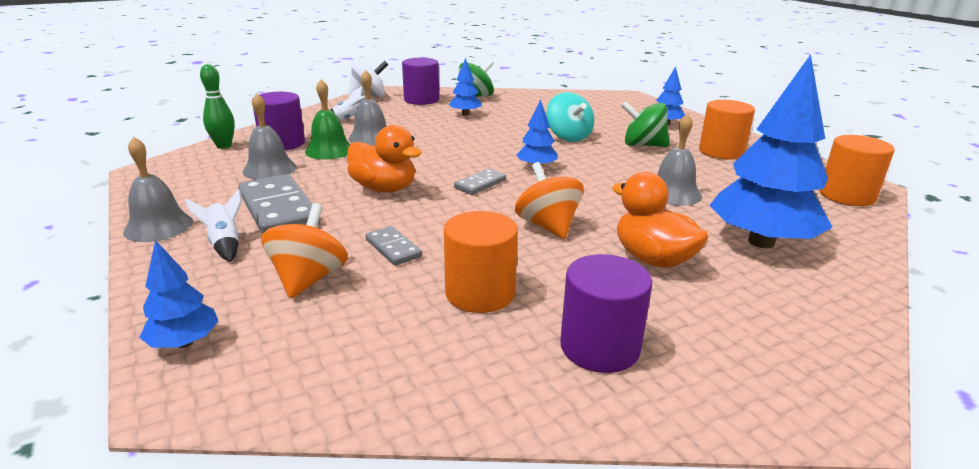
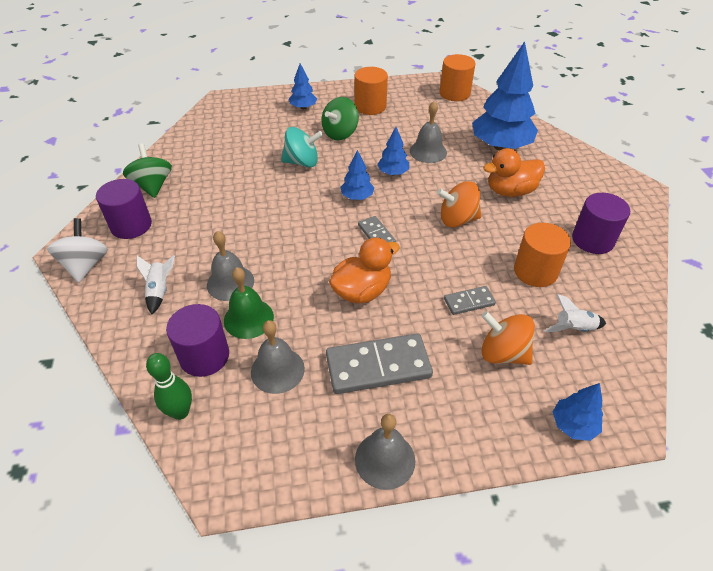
camera: 70 degrees left, 20 degrees up
white rocket [185,189,242,262] -> white rocket moved to [544,294,606,332]
blue tree [449,58,482,116] -> blue tree moved to [377,127,409,175]

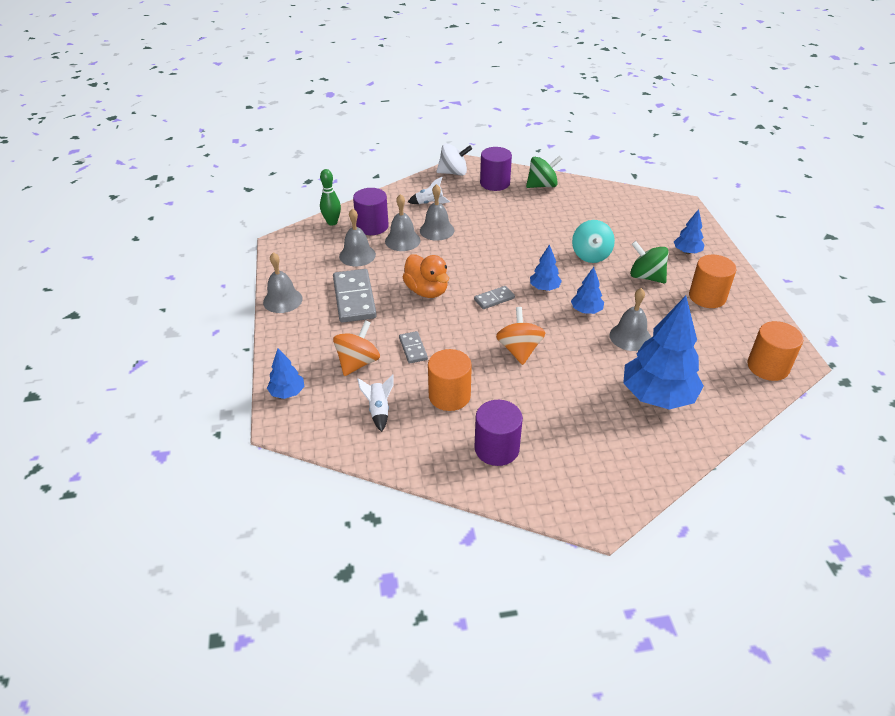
camera: 90 degrees right, 5 degrees down
green bell [224,267,274,339] -> grey bell [385,194,421,251]
orange duck [483,148,545,197] -> none

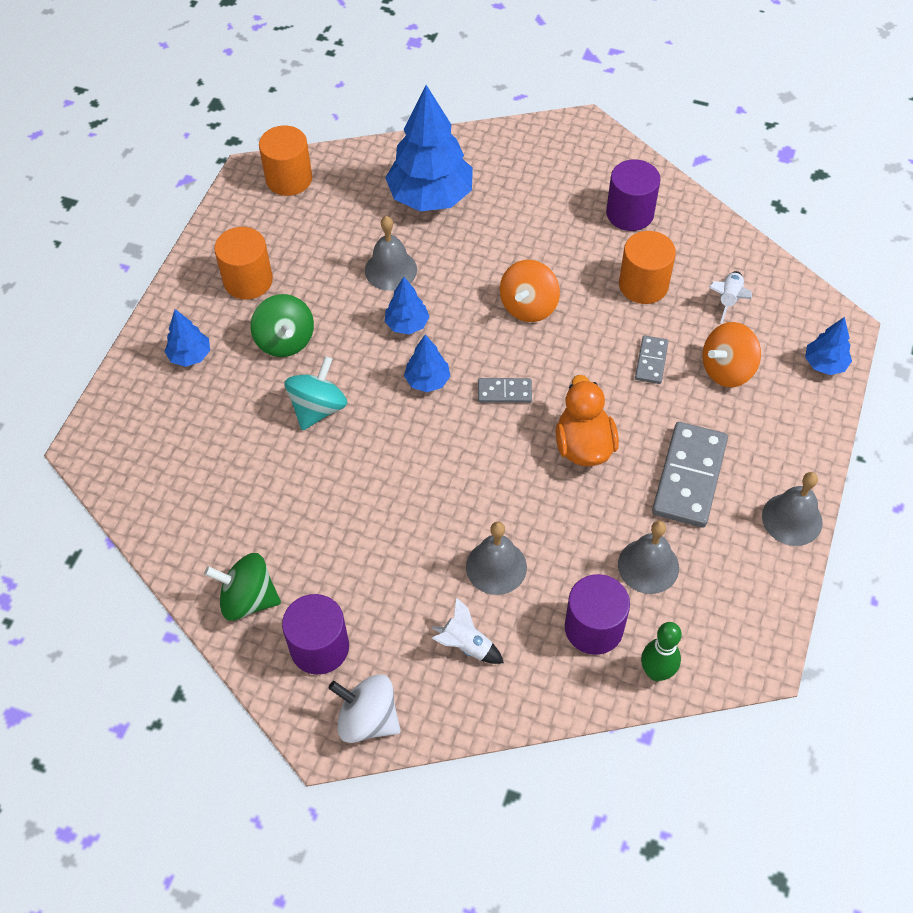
camera: 150 degrees left, 15 degrees up
grey bell [385,194,421,251] -> none

